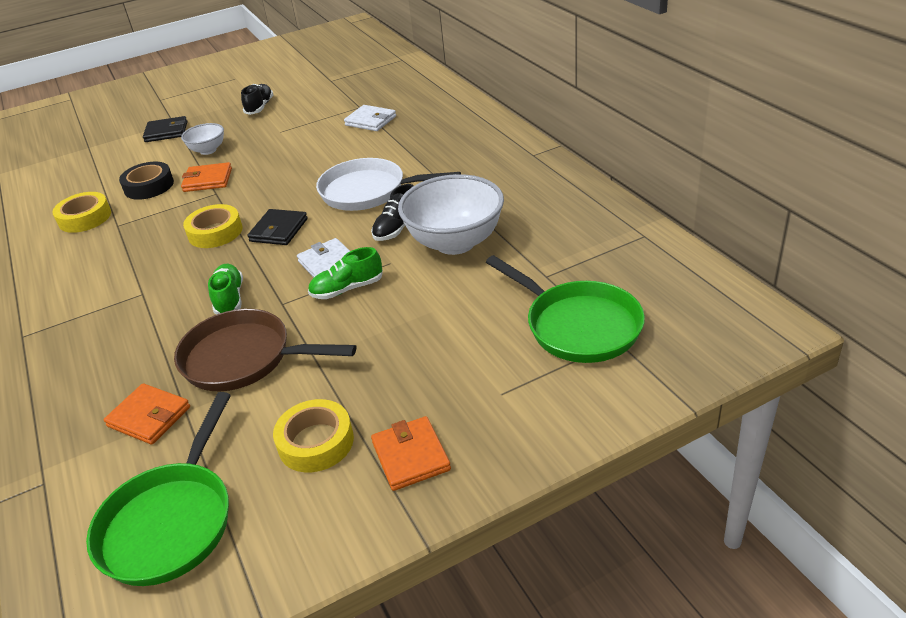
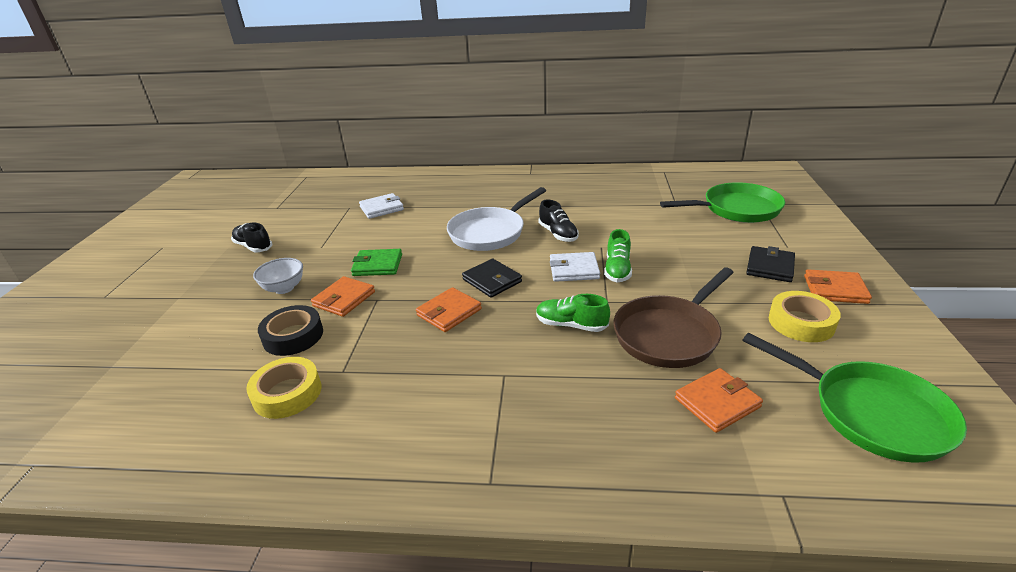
camera: 60 degrees left, 5 degrees down
black wallet [143,116,187,142] -> black wallet moved to [746,246,795,282]
yellow tape [183,204,242,248] -> orange wallet [416,287,482,332]
white bowl [398,174,504,255] -> none
none -> green wallet [351,249,402,276]

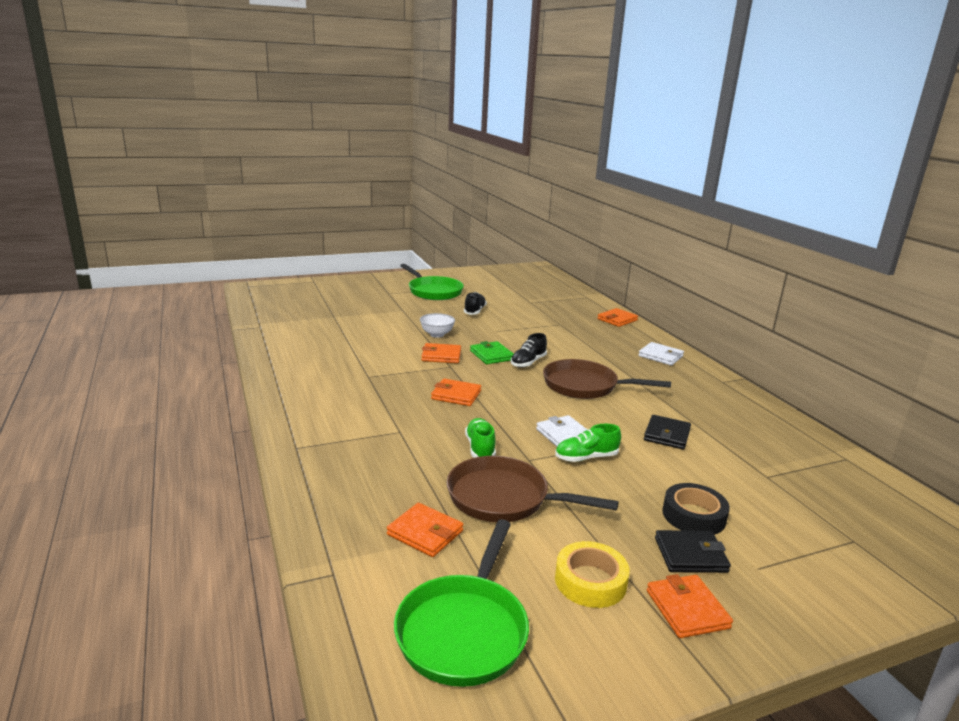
camera: 60 degrees right, 10 degrees down
yellow tape [246,357,321,419] -> none
black tape [258,305,323,356] -> black tape moved to [662,483,730,535]
white wallet [359,193,404,219] -> white wallet moved to [639,342,684,365]
white pan [447,187,546,251] -> brown pan [543,359,671,399]
black wallet [462,259,522,298] -> black wallet moved to [644,415,691,449]
black shoe [539,200,579,242] -> black shoe moved to [511,333,547,368]
green pan [660,182,785,223] -> green pan moved to [400,264,464,300]
none -> orange wallet [597,308,638,327]

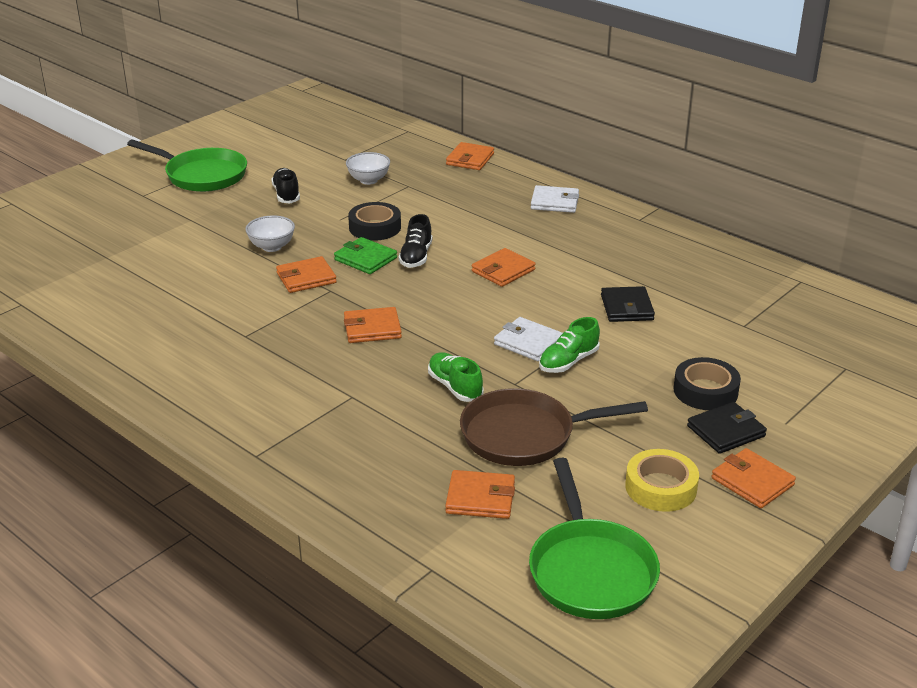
camera: 25 degrees left, 10 degrees up
brown pan [543,359,671,399] -> orange wallet [472,248,535,287]
none -> white bowl [346,152,390,185]
none -> black tape [348,202,401,241]

